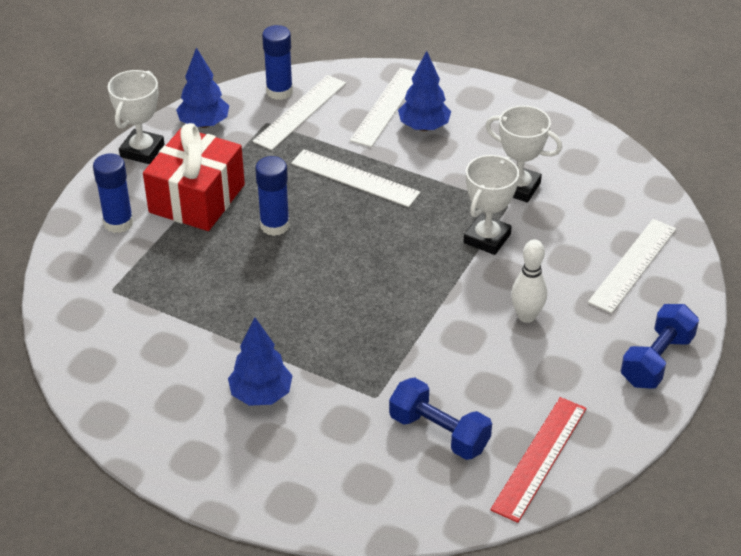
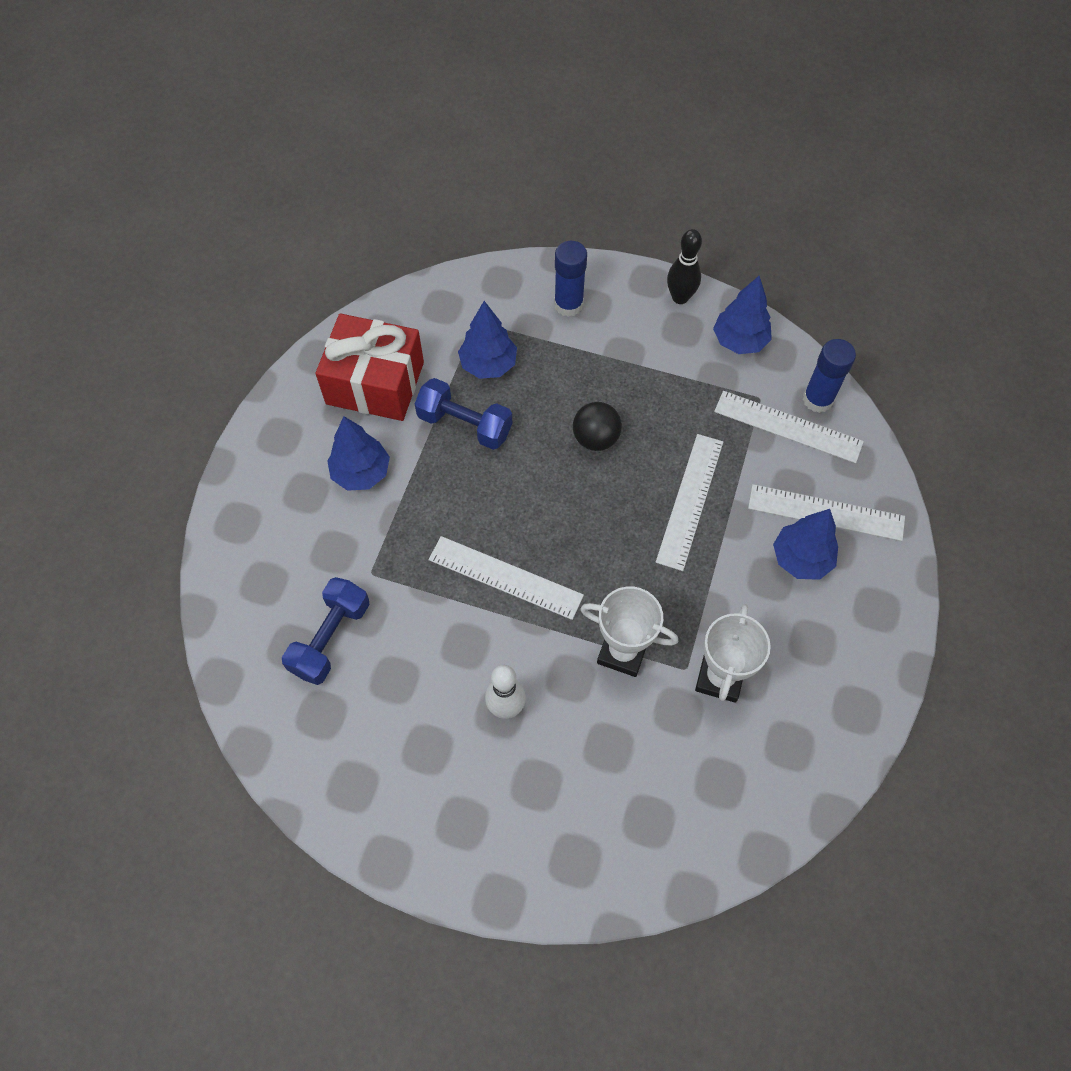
camera: 80 degrees right, 20 degrees up
white trophy [108,70,164,164] -> black bowling pin [667,229,702,304]
red gift [143,123,245,231] -> red gift moved to [315,314,424,421]
blue glue stick [255,156,290,236] -> black ball [573,402,622,451]
red ruler [490,397,586,523] -> none
white ruler [588,219,676,313] -> white ruler moved to [428,536,584,620]
blue dumbbell [621,304,699,389] -> blue dumbbell moved to [415,378,512,450]
none -> blue tree [458,301,517,379]

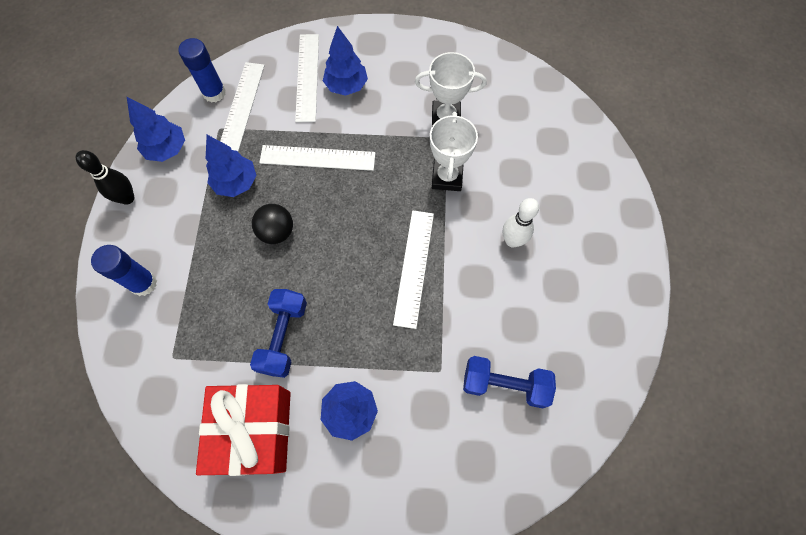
camera: 105 degrees left, 5 degrees up
blue tree [458,301,517,379] -> blue tree moved to [206,135,257,197]

